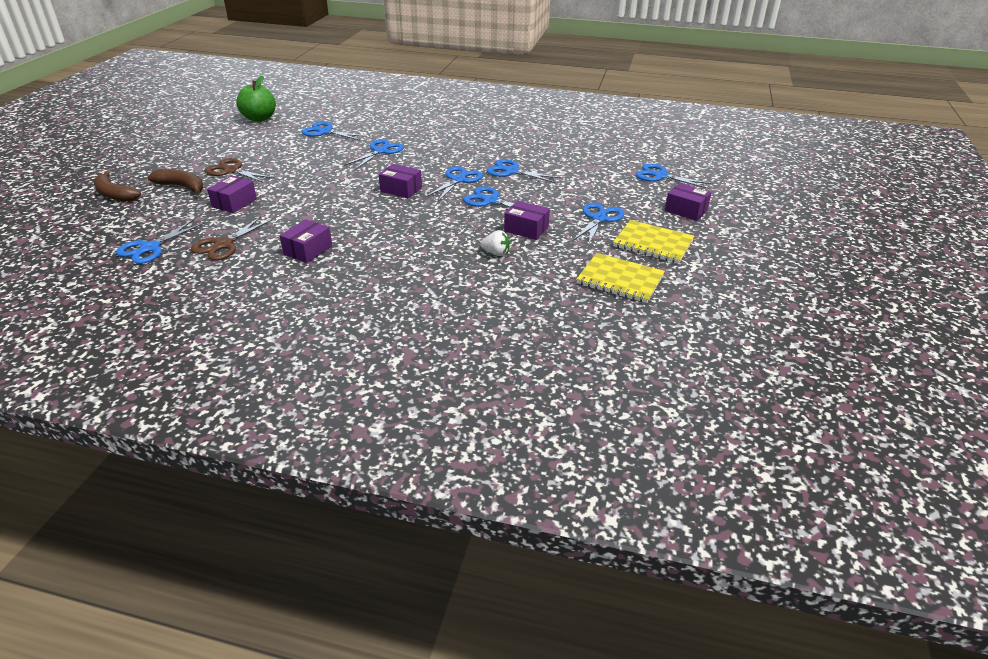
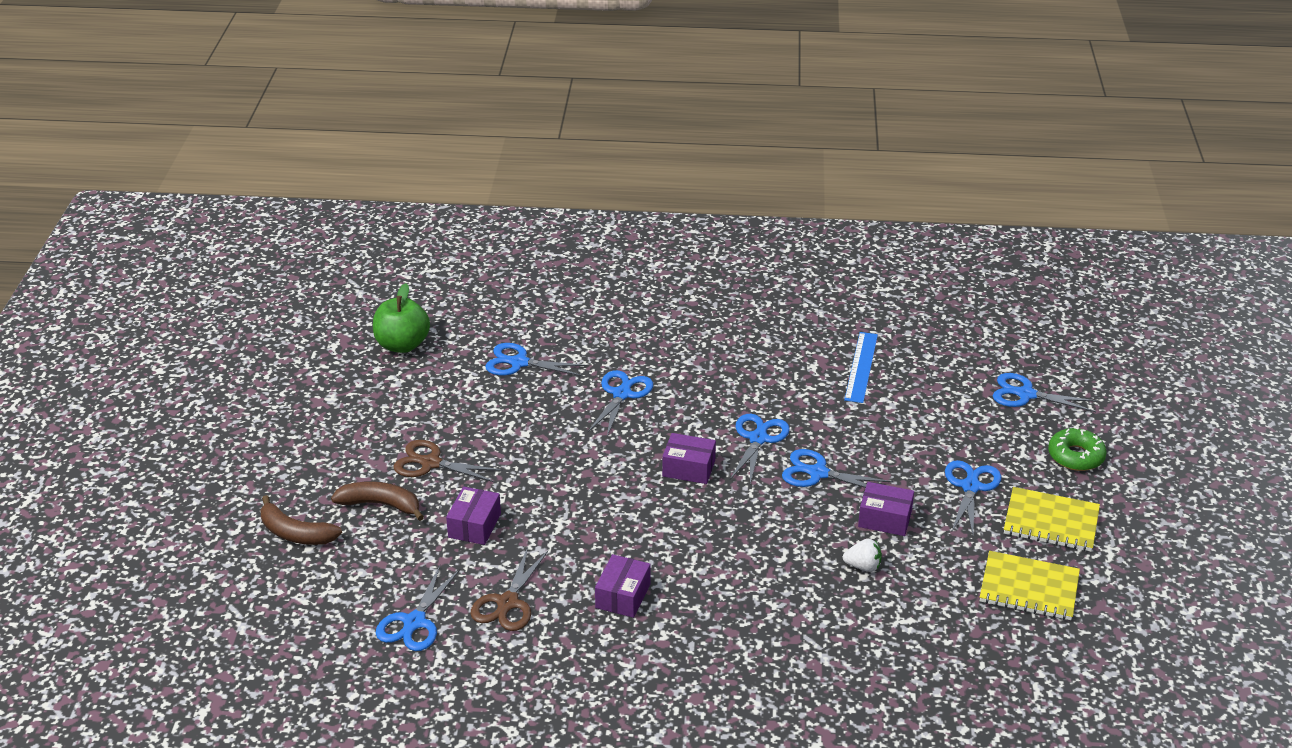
camera: 10 degrees left, 0 degrees up
blue scissors [487,159,561,183] -> none
purple box [665,183,711,221] -> green donut [1048,427,1107,471]
none -> blue ruler [844,332,878,403]

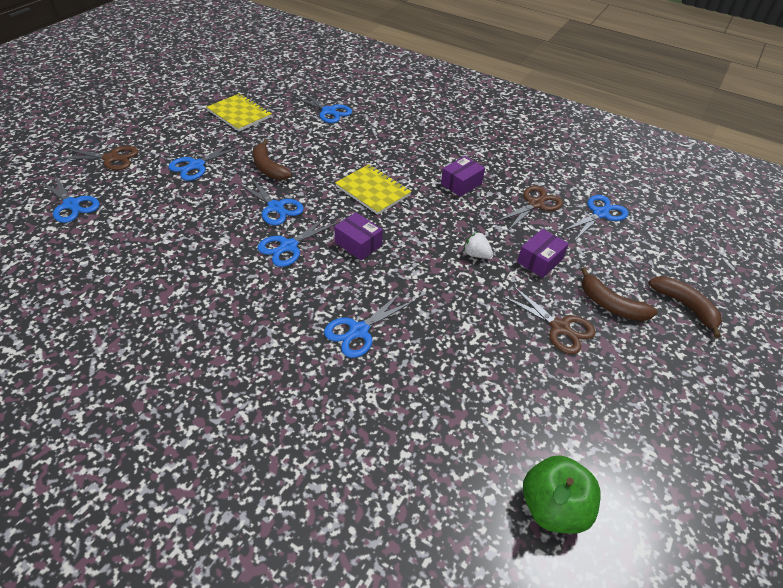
camera: 155 degrees left, 10 degrees up
blue scissors [485,343,588,376] -> blue scissors moved to [294,91,352,123]
white strawberry [843,539,882,572] -> white strawberry moved to [464,232,493,258]
blue ruler [844,332,878,403] -> none
purple box [858,482,914,536] -> brown banana [253,139,292,180]
yellow notebook [1004,487,1100,551] -> yellow notebook moved to [335,164,412,215]
green donut [1048,427,1107,471] -> brown scissors [57,146,138,170]

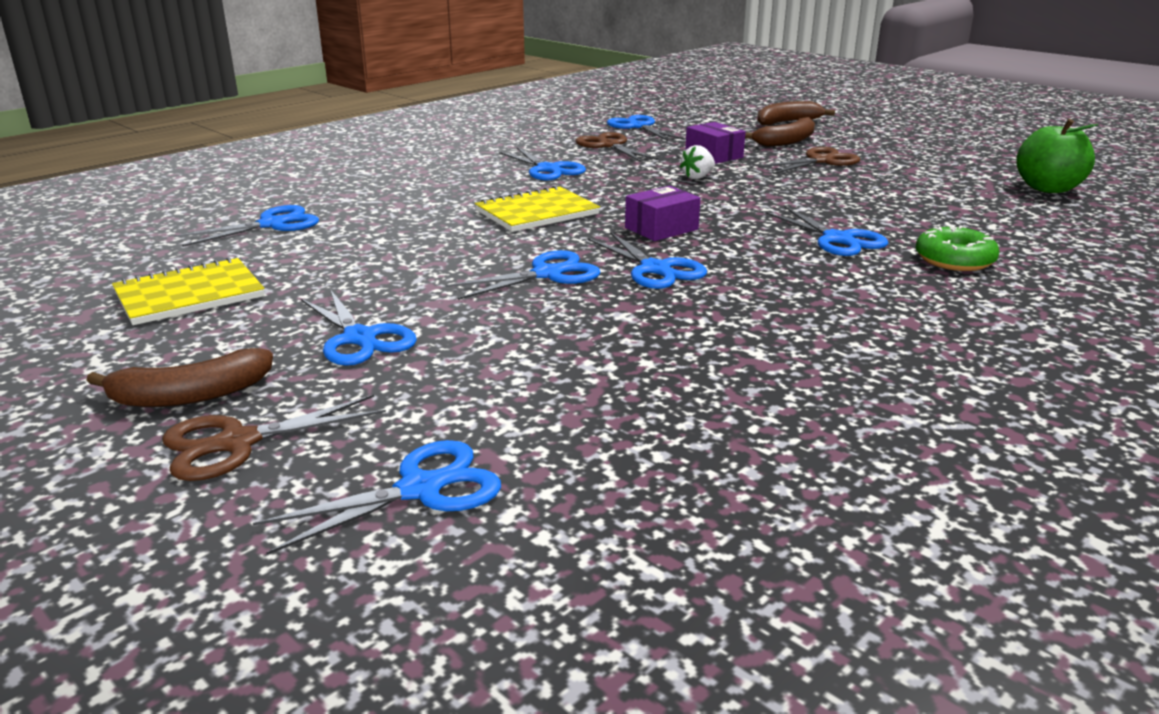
camera: 75 degrees left, 20 degrees down
brown scissors [57,146,138,170] -> brown scissors turned 135 degrees counterclockwise [162,395,386,481]
brown banana [253,139,292,180] -> brown banana moved to [86,348,273,407]
purple box [441,156,485,197] -> blue scissors [499,148,586,181]
none -> green donut [916,225,1000,271]

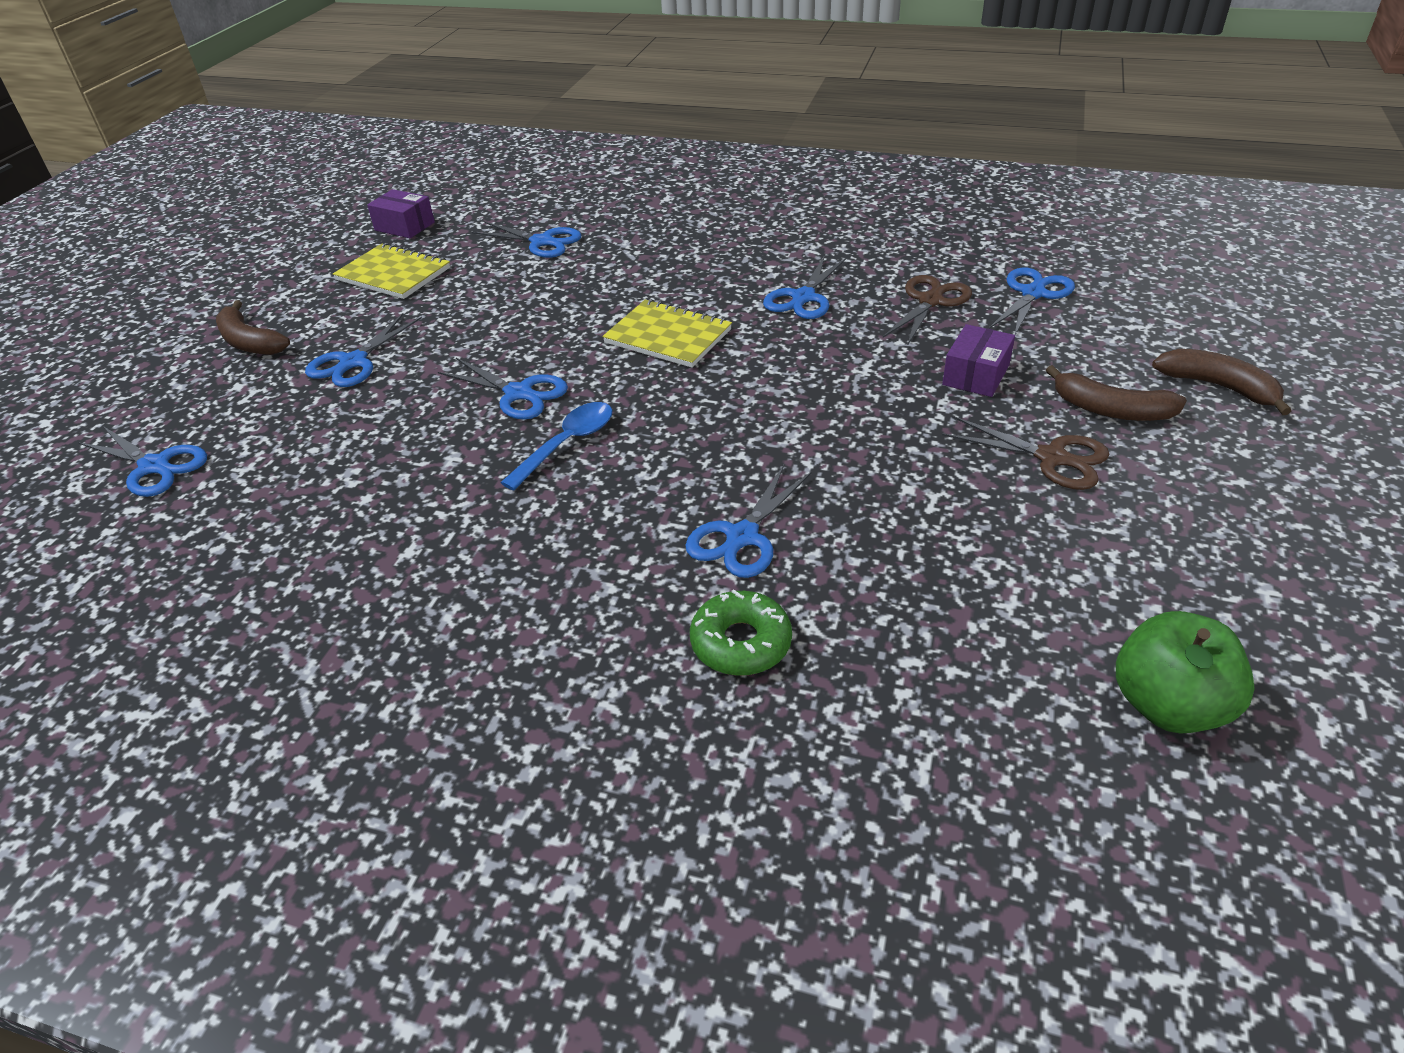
camera: 65 degrees right, 15 degrees up
brown scissors [162,395,386,481] -> none
blue scissors [588,232,707,289] -> blue spoon [500,402,613,491]
purple box [625,186,701,241] -> purple box moved to [367,189,435,238]
white strawberry [680,145,715,179] -> none

